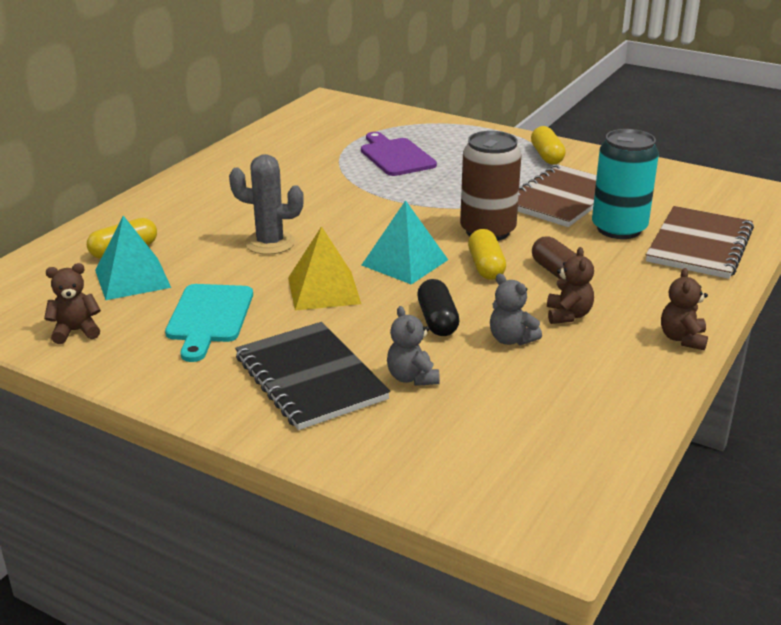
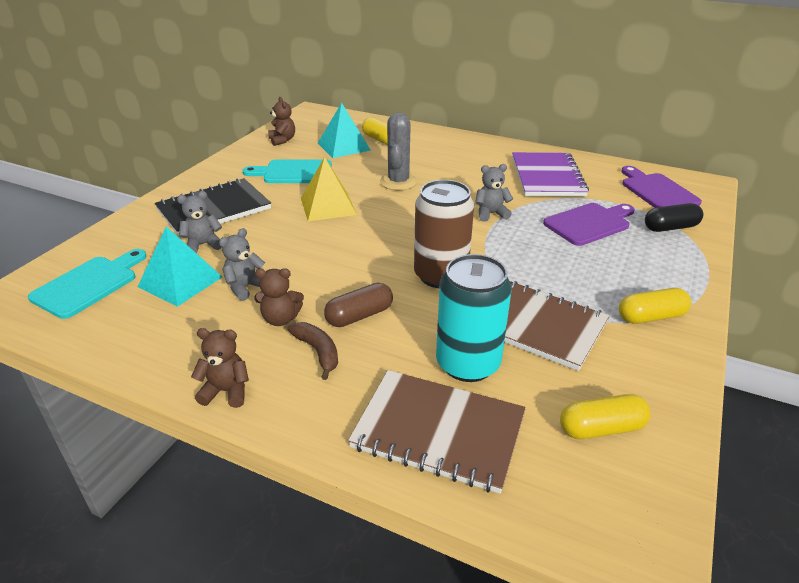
camera: 85 degrees right, 5 degrees up
turquoise pyramid [362,200,448,284] -> turquoise pyramid moved to [137,227,222,307]
black capsule [417,279,460,336] -> black capsule moved to [645,203,703,232]
yellow capsule [468,229,506,280] -> yellow capsule moved to [560,394,651,439]
none -> turquoise cutting board [28,249,147,319]
none -> brown banana [287,322,338,380]
none -> grey teddy bear [475,164,513,222]
none -> purple notebook [512,152,589,197]
none -> purple cutting board [622,166,702,208]

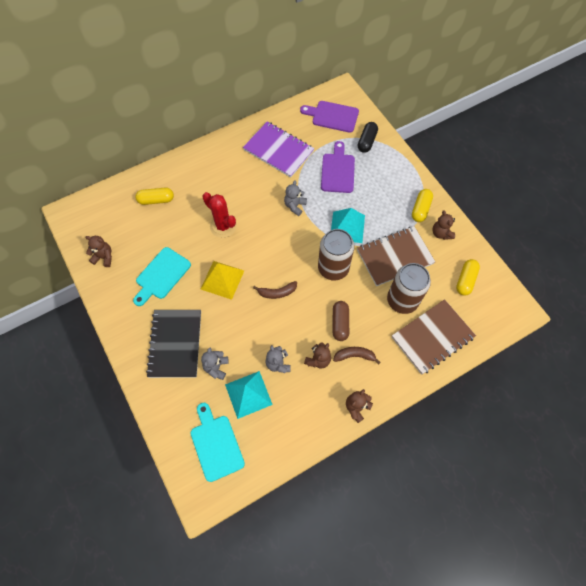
camera: 55 degrees left, 30 degrees up
turquoise pyramid [318,103,371,158] -> turquoise pyramid moved to [331,208,365,243]
grey cactus [380,113,417,190] -> red cactus [202,192,237,238]
turquoise can [436,254,512,382] -> brown can [387,263,431,314]
none -> brown banana [253,281,297,299]
none -> brown teddy bear [432,210,455,240]

